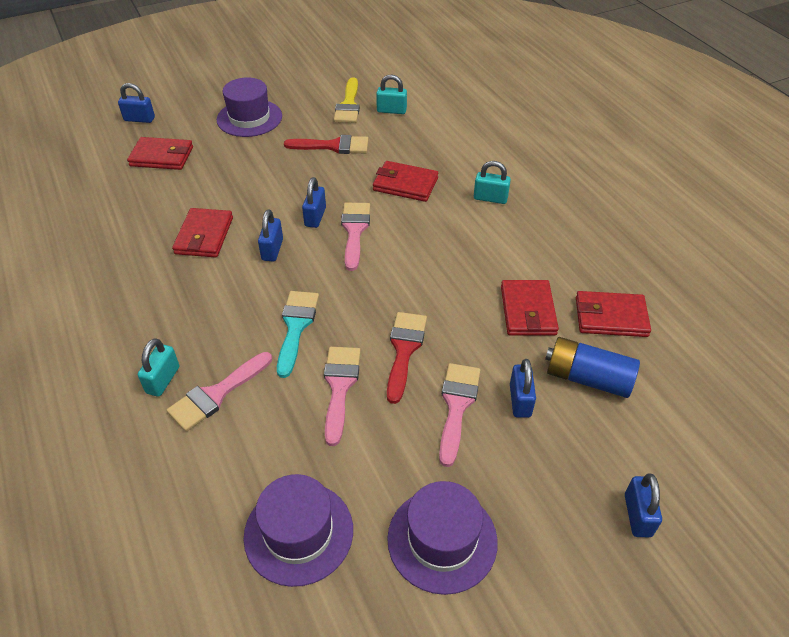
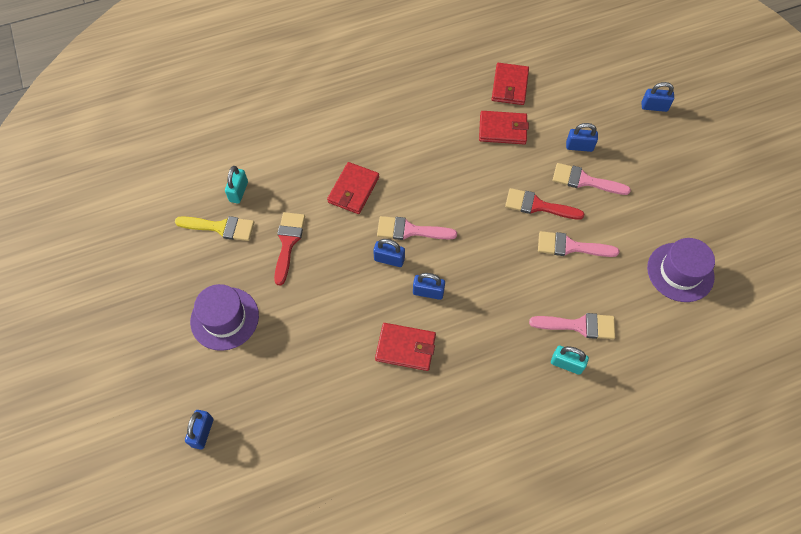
camera: 85 degrees left, 15 degrees up
red wallet [127,137,193,170] -> none
pink brush [166,352,272,432] -> pink brush turned 45 degrees counterclockwise [529,313,615,339]
turquoise brush [277,291,319,378] -> none
purple hat [387,481,498,595] -> none
turquoise padlock [474,161,511,204] -> none
blue battery [545,337,640,398] -> none

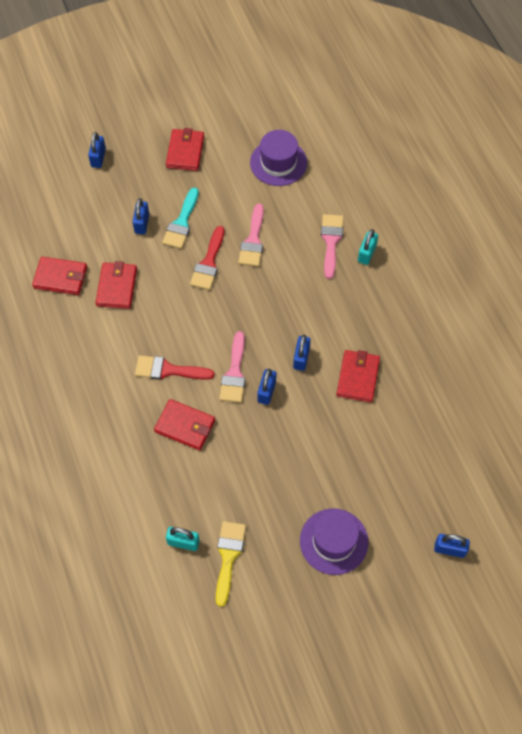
camera: 90 degrees left, 0 degrees up
red brush [274,212,305,286] -> red brush moved to [135,355,214,380]
pink brush [553,163,631,195] -> turquoise brush [162,188,199,249]
none -> red wallet [166,128,204,171]

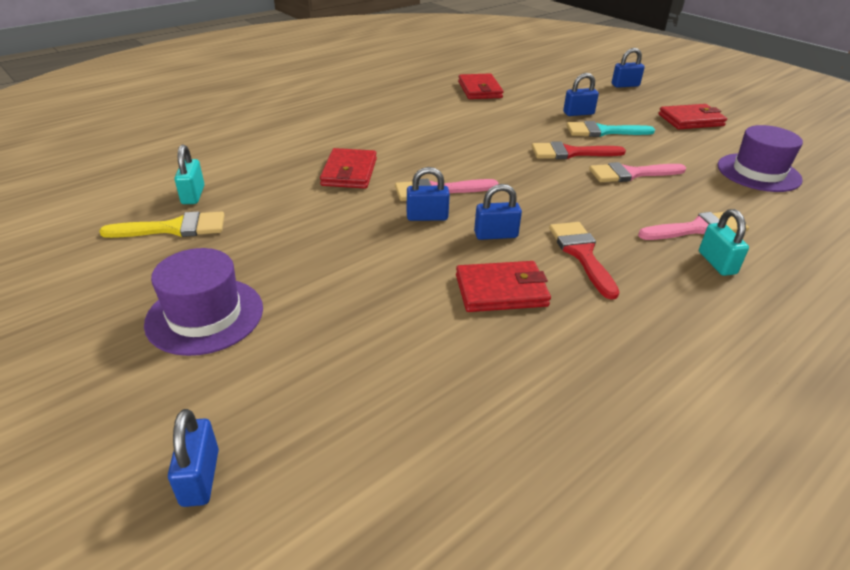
camera: 70 degrees right, 25 degrees down
red wallet [96,261,137,309] -> none
red brush [135,355,214,380] -> red brush moved to [549,222,619,300]
turquoise padlock [358,229,378,265] -> turquoise padlock turned 75 degrees clockwise [699,209,749,276]

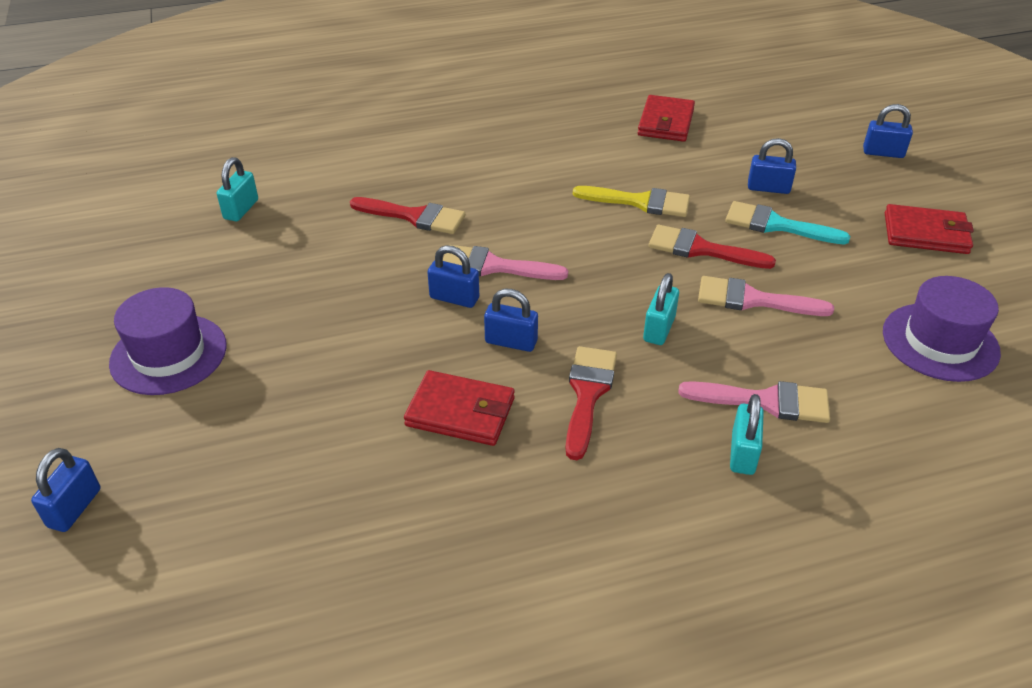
camera: 25 degrees right, 5 degrees up
yellow brush [99,211,225,238] -> yellow brush moved to [573,186,690,217]
red wallet [320,148,377,189] -> red brush [350,197,465,234]
none -> turquoise padlock [643,273,679,345]

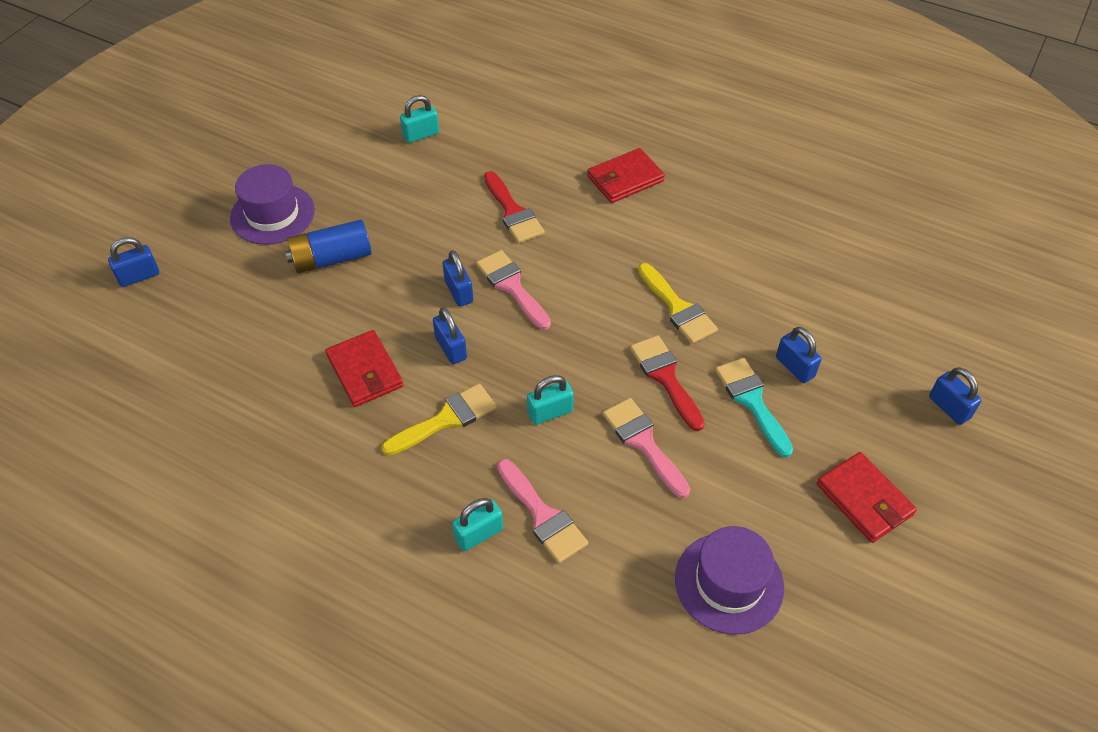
camera: 45 degrees right, 10 degrees up
red brush [566,346,617,460] -> yellow brush [381,384,497,456]
red wallet [638,95,695,142] -> red wallet moved to [587,148,665,203]
none -> blue battery [285,219,372,273]

